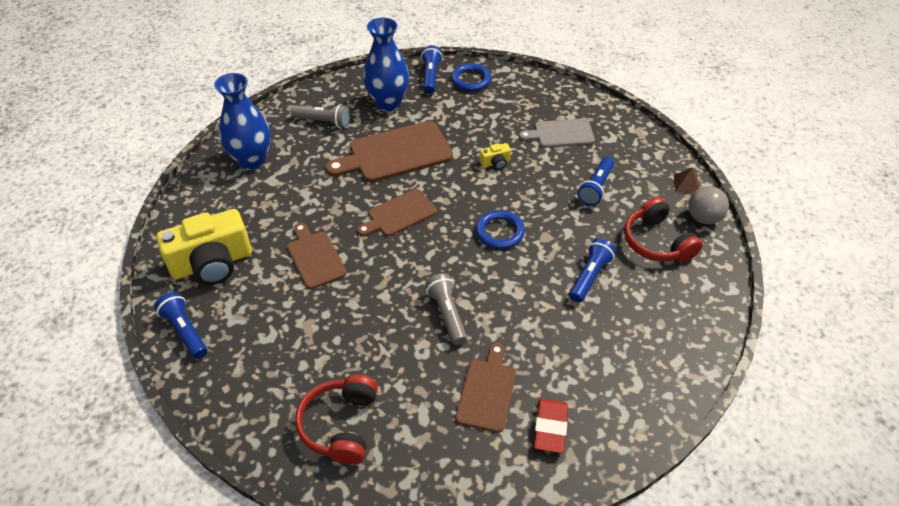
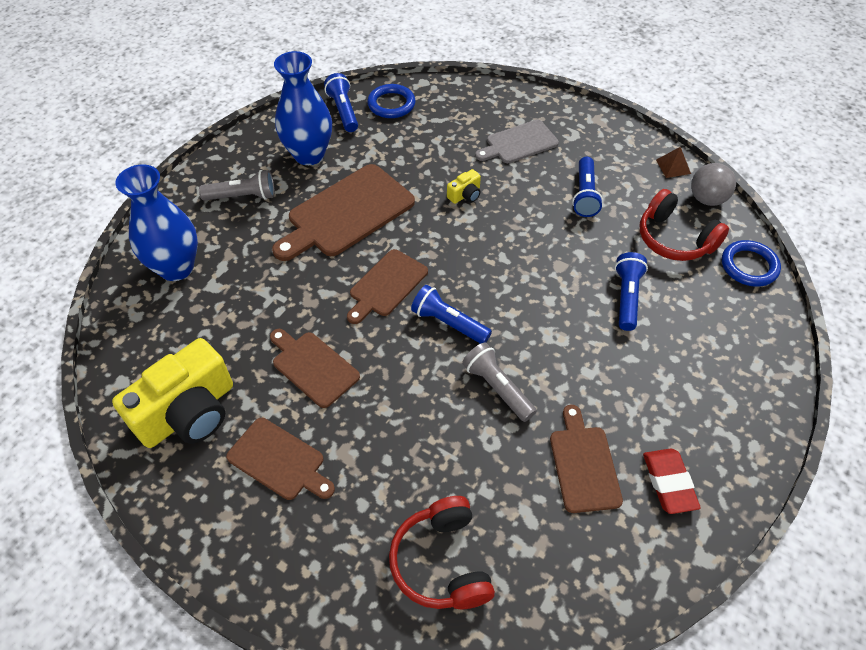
camera: 20 degrees left, 5 degrees up
blue flashlight [154,292,207,359] -> blue flashlight moved to [411,285,492,344]
blue ring [476,210,525,249] -> blue ring moved to [722,240,781,287]
none -> brown cutting board [226,418,335,500]

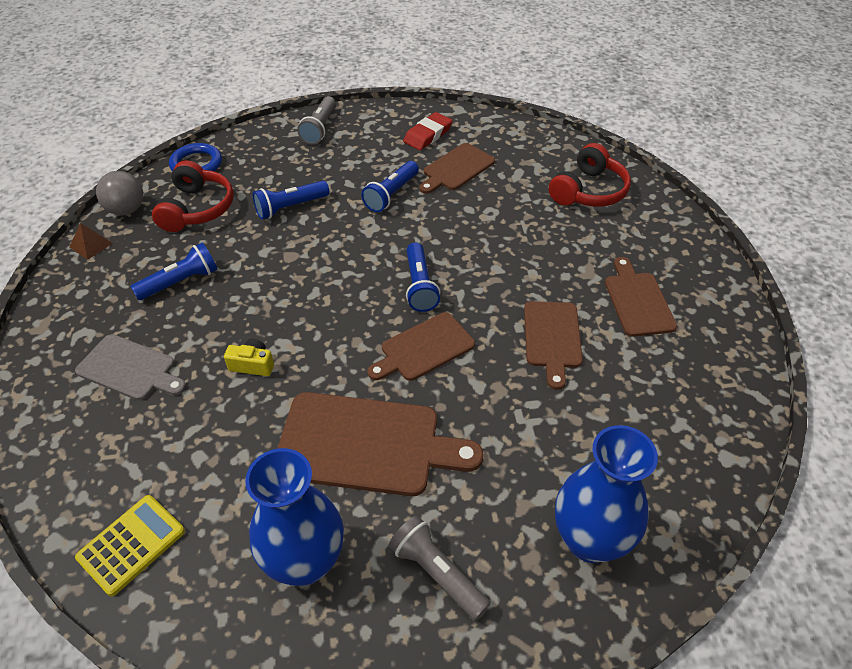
camera: 130 degrees left, 5 degrees down
yellow camera [112,338,233,448] -> none
blue flashlight [324,73,358,132] -> blue flashlight moved to [361,161,419,212]
brown cutting board [347,249,428,324] -> brown cutting board turned 150 degrees clockwise [367,312,475,381]
blue ring [367,84,415,118] -> yellow calculator [75,495,185,596]
grey flashlight [462,342,537,422] -> grey flashlight moved to [297,96,336,145]

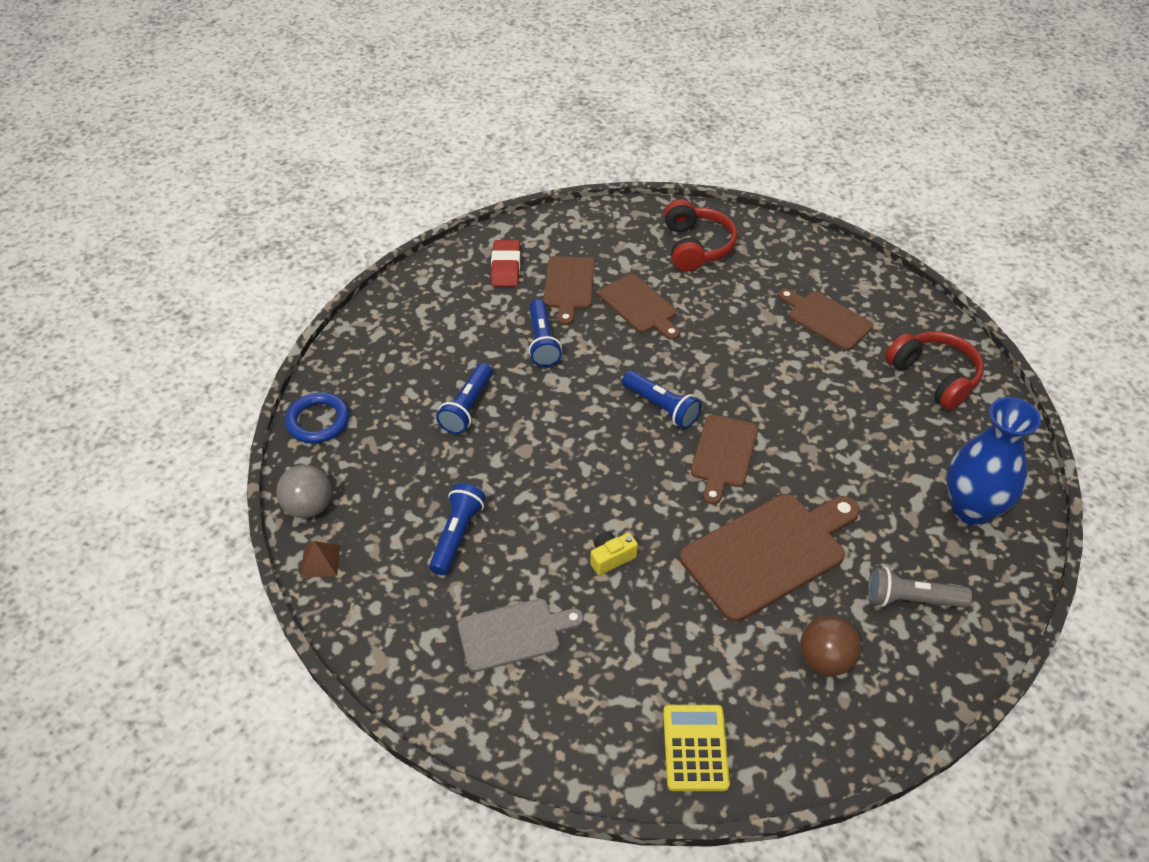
camera: 40 degrees left, 0 degrees up
red headphones [152,160,234,232] -> red headphones moved to [886,331,984,410]
blue vase [245,448,344,586] -> brown ball [800,616,861,676]
grey flashlight [297,96,336,145] -> none
brown cutting board [524,301,583,390] -> brown cutting board moved to [598,274,680,340]

